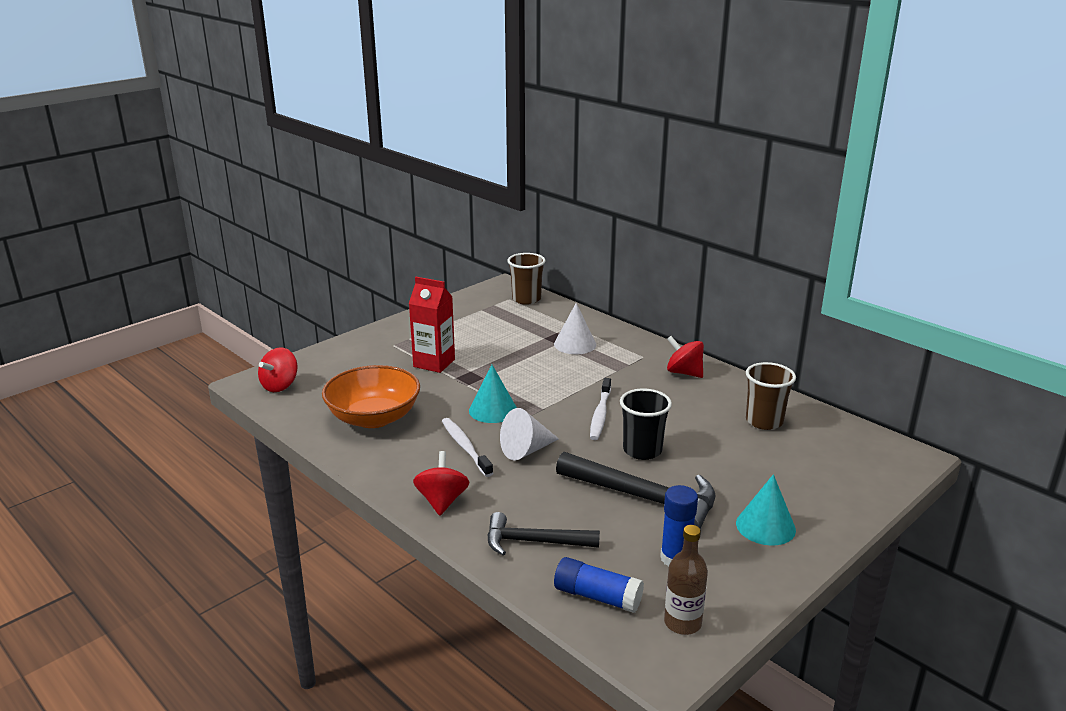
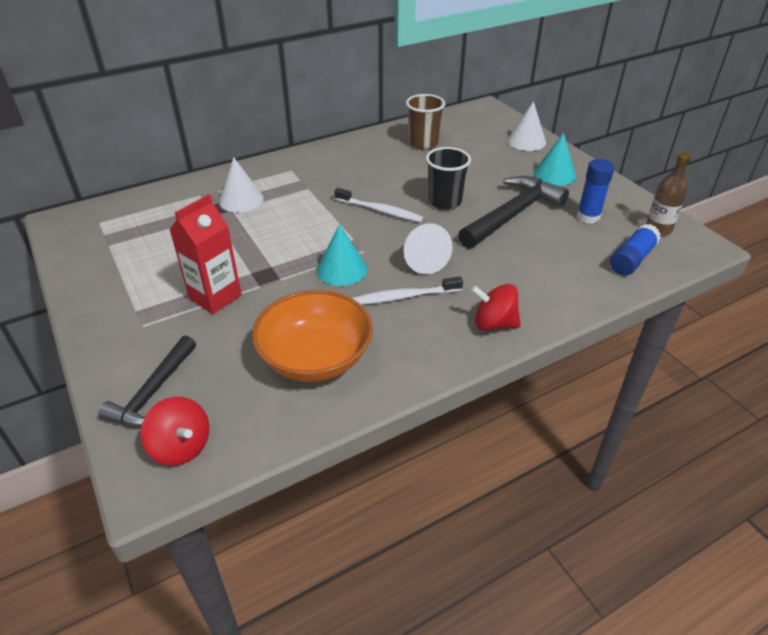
camera: 75 degrees left, 15 degrees up
black hammer [487,512,600,555] -> black hammer moved to [98,336,196,427]
brown cup [507,253,546,305] -> none
red spinning top [667,336,704,378] -> none
none -> white cone [507,101,546,151]

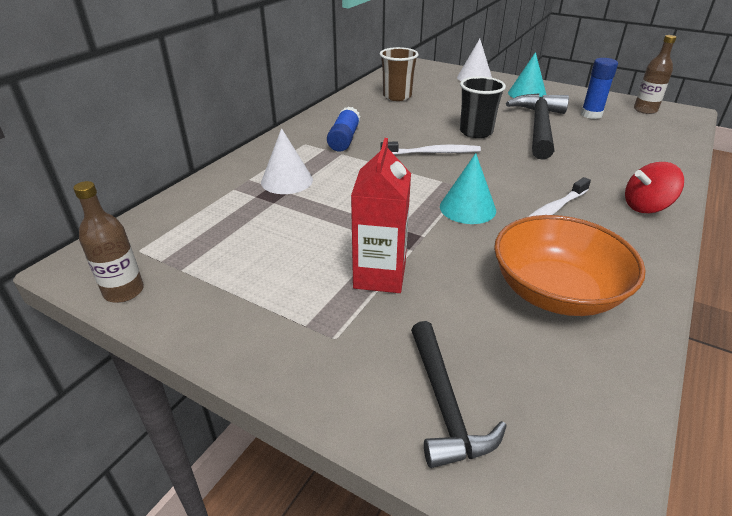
camera: 30 degrees left, 5 degrees down
red spinning top [141,397,209,466] -> none
white cone [404,223,453,274] -> none
blue glue stick [610,224,661,276] -> blue glue stick moved to [327,106,361,152]
none -> brown bottle [73,181,144,303]

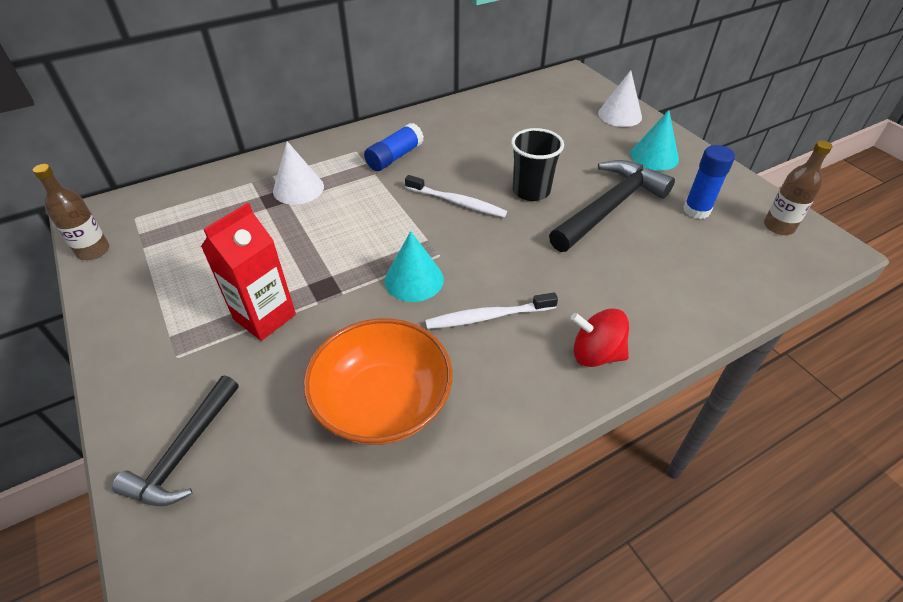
camera: 30 degrees right, 10 degrees up
brown cup [380,47,419,101] -> none

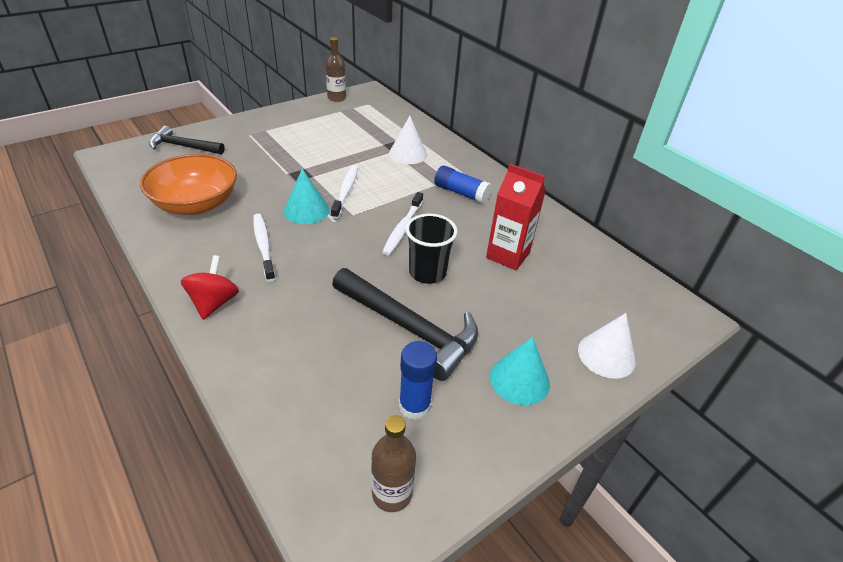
camera: 80 degrees right, 5 degrees down
red carton [201,203,296,341] -> red carton moved to [486,164,546,270]
none -> white toothbrush [331,165,358,219]

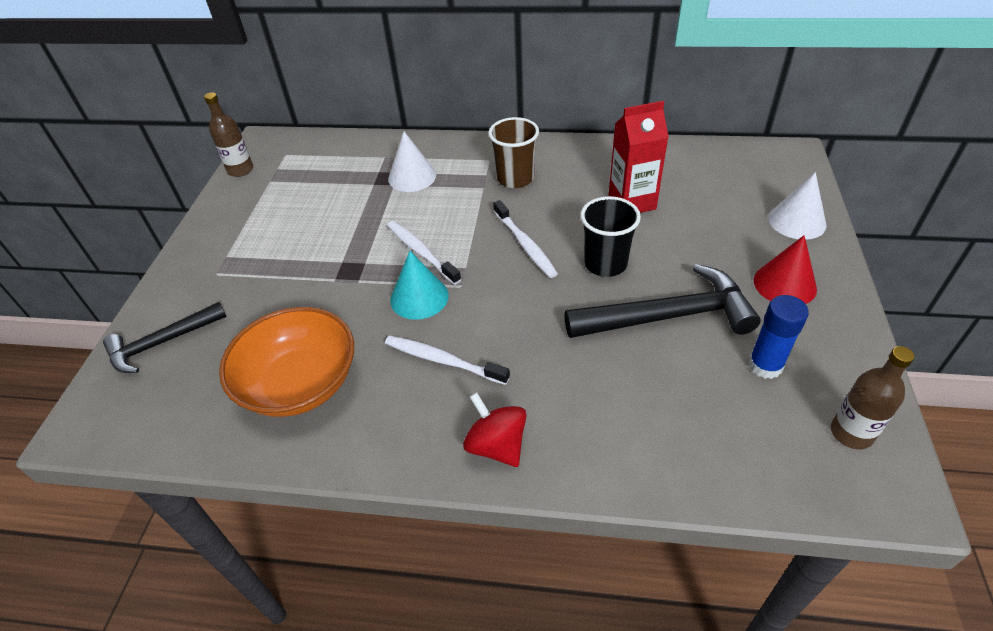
camera: 40 degrees left, 5 degrees up
blue glue stick [434,165,492,204] -> brown cup [488,117,539,188]
turquoise cone [490,337,550,405] -> red cone [754,235,817,304]

